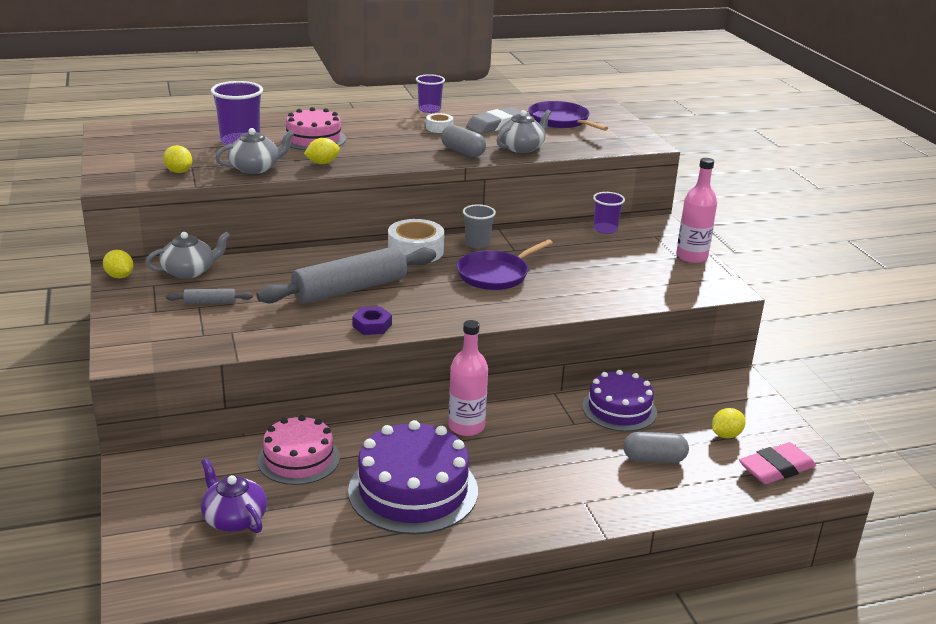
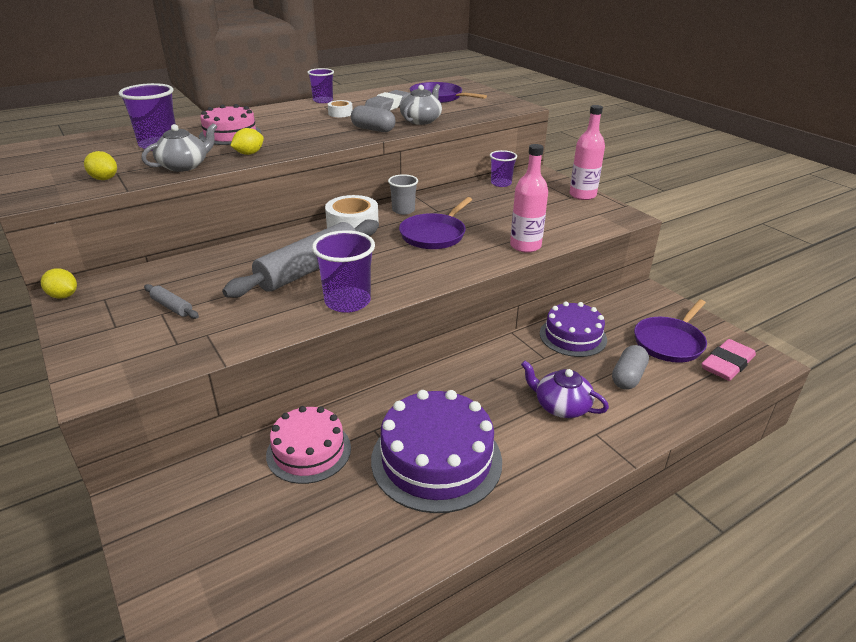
camera: 15 degrees left, 5 degrees up
grey teapot [145,232,230,279] -> none
grey rolling pin [166,289,253,304] -> grey rolling pin turned 60 degrees clockwise [144,284,199,319]
purple teapot [201,458,267,533] -> purple teapot moved to [521,361,609,418]
purple nut [352,307,392,335] -> purple cup [312,230,375,313]
pink bottle [448,320,488,436] -> pink bottle moved to [510,144,548,253]
grey capsule [623,432,689,463] -> grey capsule turned 45 degrees counterclockwise [612,345,649,390]
yellow lemon [712,408,745,439] -> purple pan [634,299,707,363]

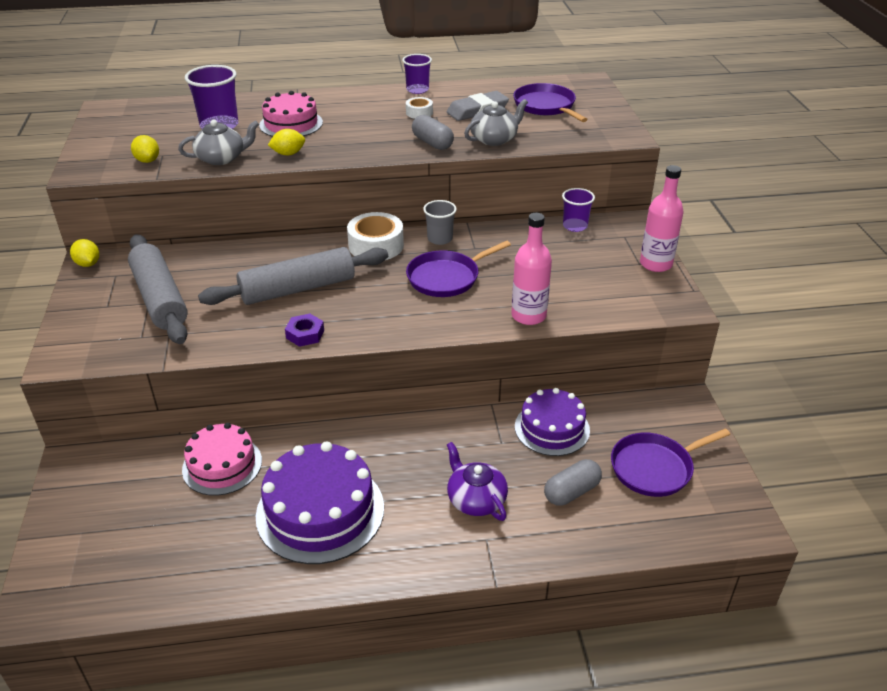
camera: 25 degrees right, 5 degrees up
grey rolling pin [144,284,199,319] -> grey rolling pin [128,234,188,344], size x2.38
purple cup [312,230,375,313] -> purple nut [285,314,324,347]
pink eraser [701,339,756,381] -> none

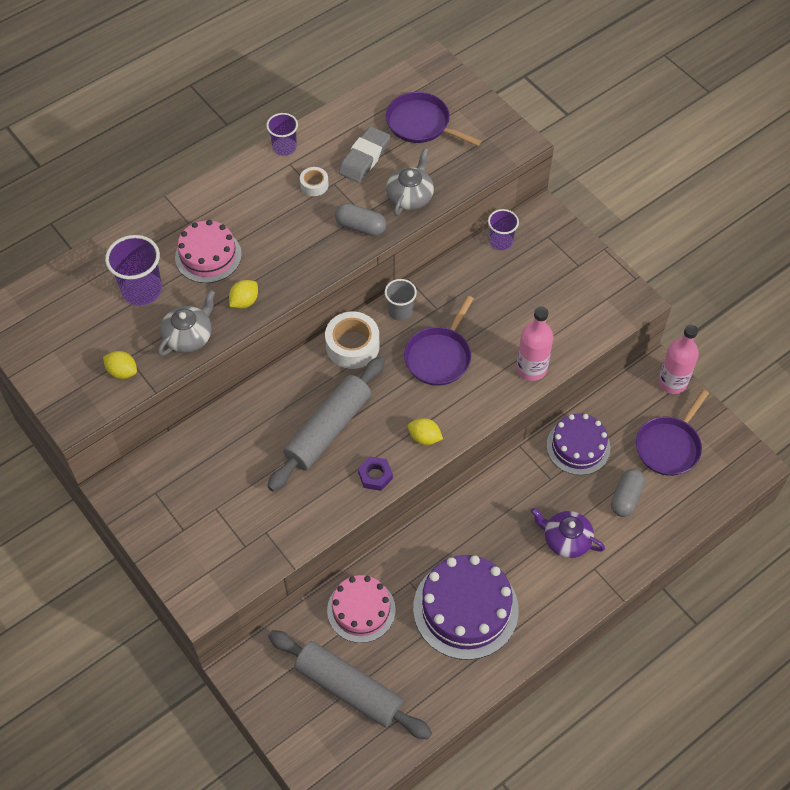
camera: 30 degrees left, 20 degrees up
yellow lemon [70,239,99,267] -> yellow lemon moved to [408,418,443,445]
grey rolling pin [128,234,188,344] -> grey rolling pin moved to [268,630,432,739]
pink bottle [640,165,684,272] -> pink bottle moved to [658,324,699,394]

